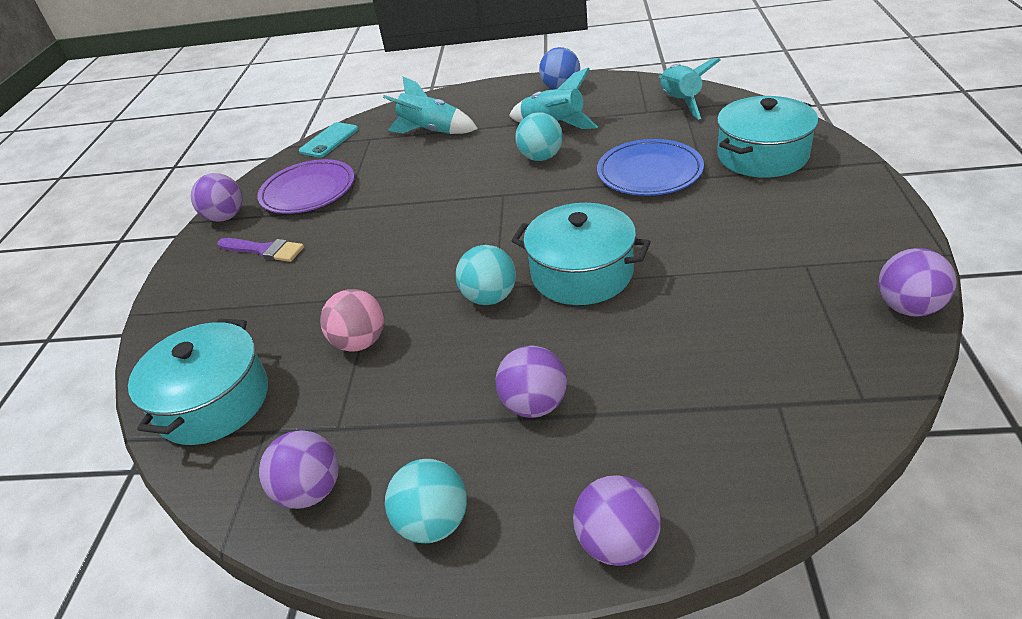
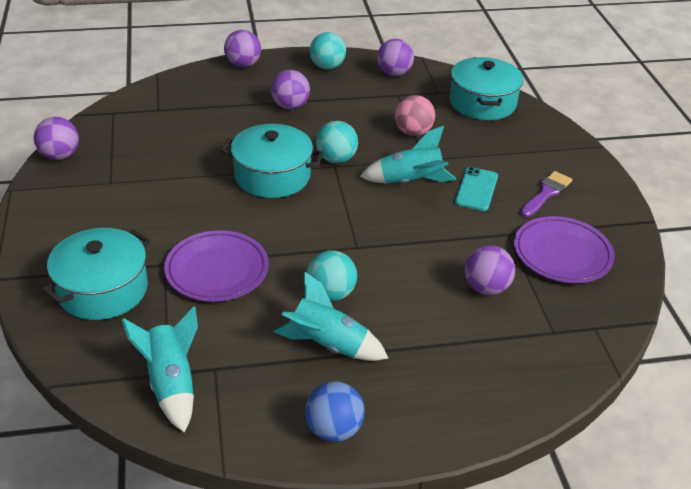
camera: 160 degrees right, 0 degrees up
purple ball [191,173,243,222] -> purple ball moved to [464,245,515,295]
purple brush [218,238,304,262] -> purple brush turned 120 degrees clockwise [520,171,572,217]
turquoise phone [299,122,358,158] -> turquoise phone moved to [455,167,498,211]
turquoise rocket [383,76,478,134] -> turquoise rocket moved to [360,126,456,184]
blue plate [597,139,704,196] -> purple plate [164,230,269,302]

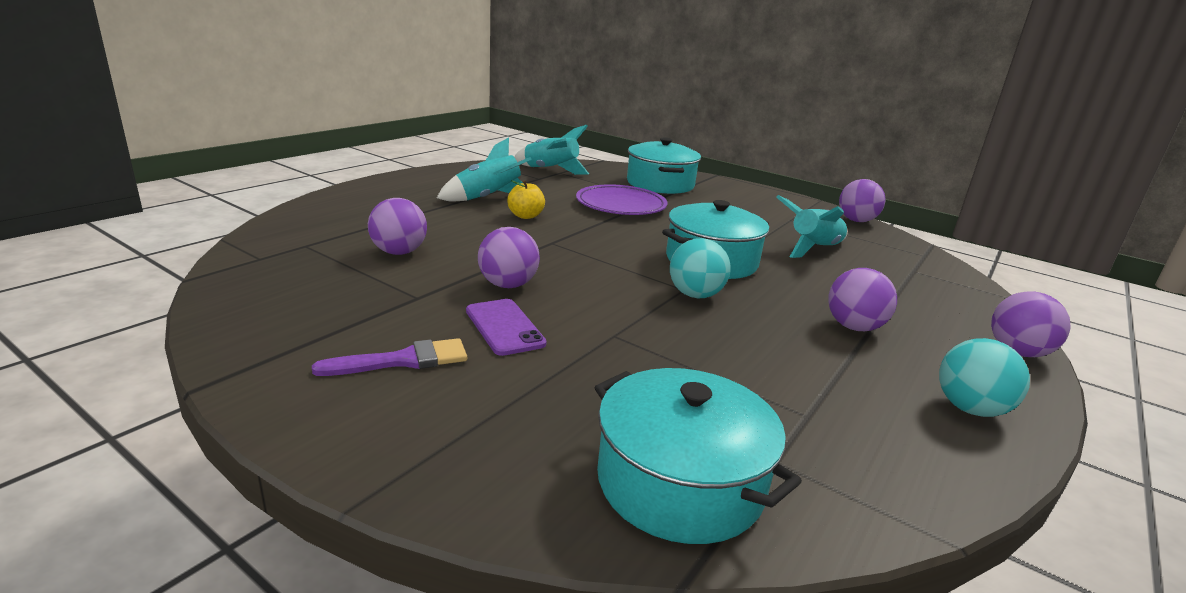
camera: 135 degrees right, 15 degrees down
blue ball [305,381,365,442] -> none
turquoise ball [306,250,357,301] -> yellow apple [507,180,545,219]
turquoise rocket [360,126,456,184] -> turquoise rocket moved to [776,195,848,258]
purple ball [377,39,414,76] -> purple ball moved to [478,227,540,288]
pink ball [395,95,435,136] -> none
turquoise phone [455,167,498,211] -> purple phone [466,299,547,356]
purple plate [514,216,615,283] -> none
purple brush [520,171,572,217] -> purple brush turned 105 degrees counterclockwise [312,338,467,376]

